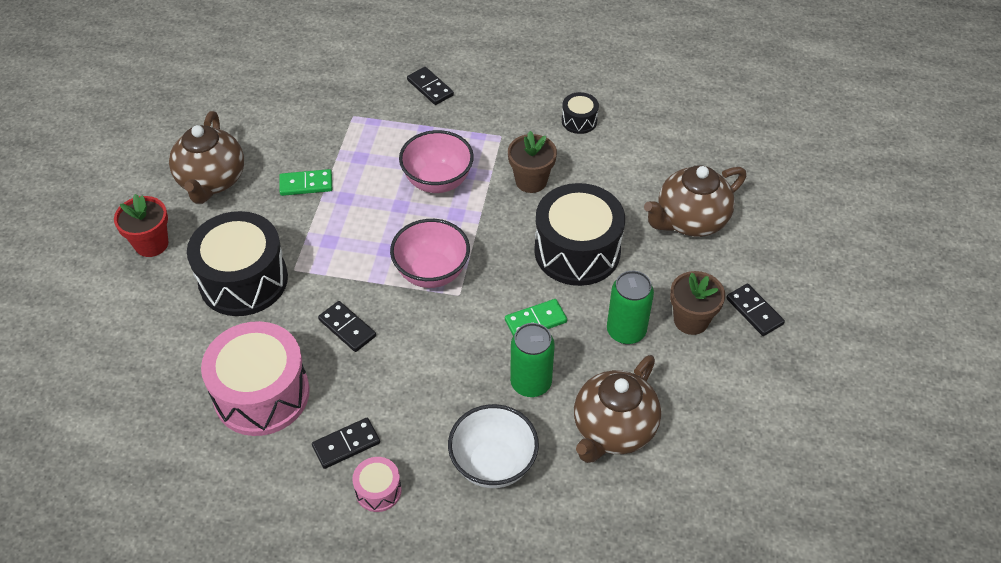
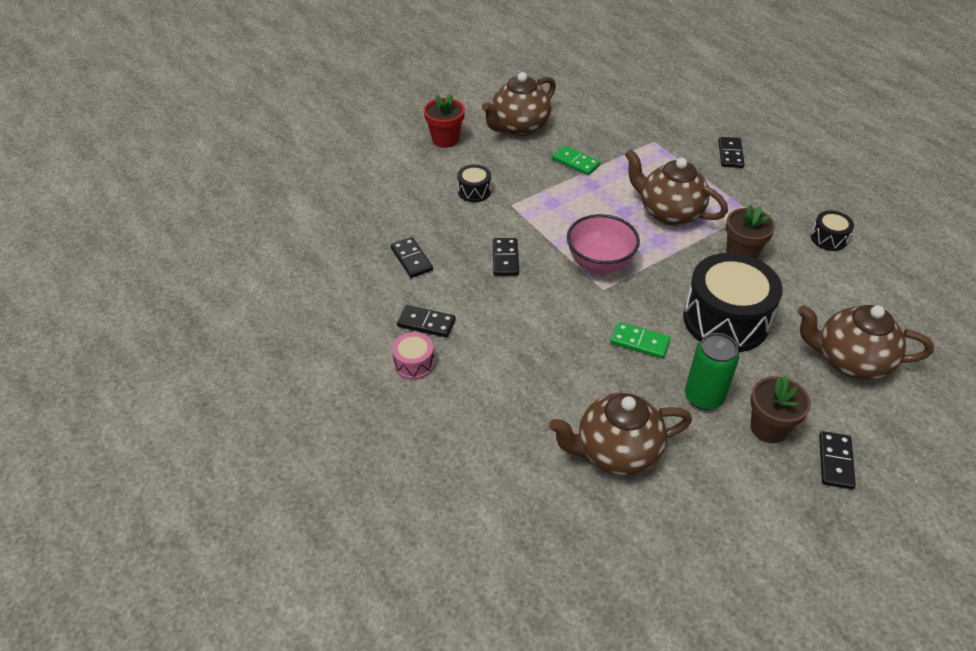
camera: 45 degrees right, 5 degrees down
black drum [187,211,288,316] -> black drum [457,164,491,202], size x0.46
pink drum [201,321,310,436] -> black domino [391,237,433,278]
pink bowl [399,130,474,193] -> brown teapot [625,149,728,226]
white bowl [448,404,539,488] -> none
green can [510,323,555,397] -> none

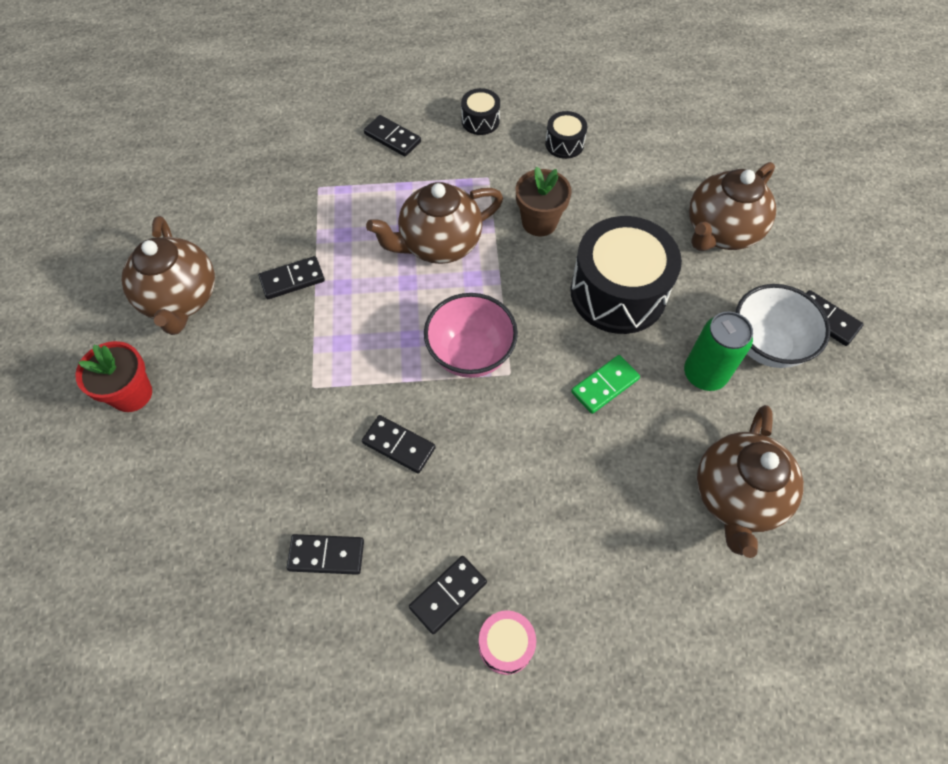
camera: 60 degrees left, 15 degrees up
black drum [457,164,491,202] -> black drum moved to [461,88,500,135]
green domino [552,145,600,175] -> black domino [259,256,325,299]
brown flower pot [751,376,811,443] -> white bowl [736,284,831,368]

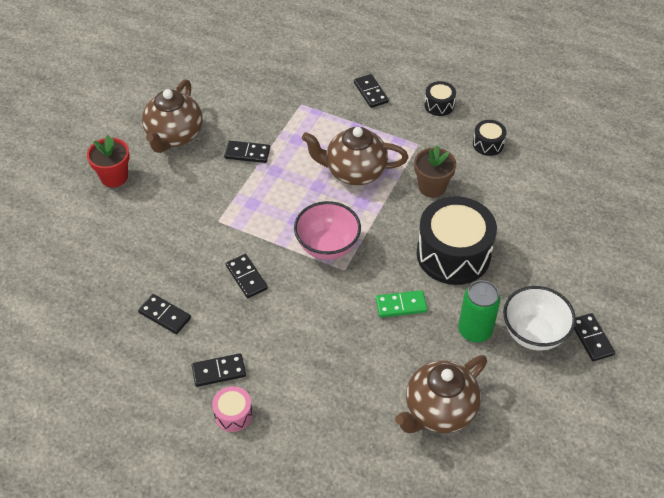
camera: 30 degrees right, 10 degrees down
brown teapot [689,162,776,251] -> none

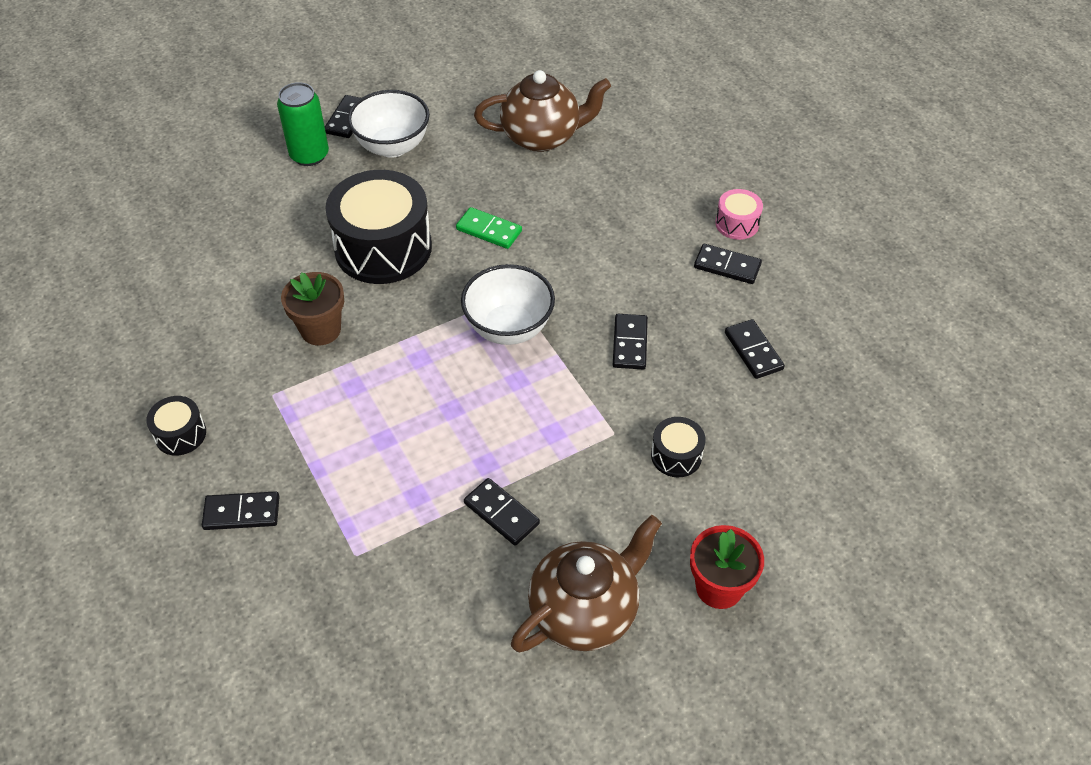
camera: 145 degrees left, 0 degrees up
pink bowl [294,201,361,260] -> white bowl [461,264,555,345]
brown teapot [302,127,408,185] -> none
black domino [354,74,389,108] -> black domino turned 75 degrees clockwise [202,491,280,530]
green can [458,280,501,342] -> green can moved to [277,82,329,166]
black drum [473,120,506,156] -> black drum moved to [651,417,706,477]

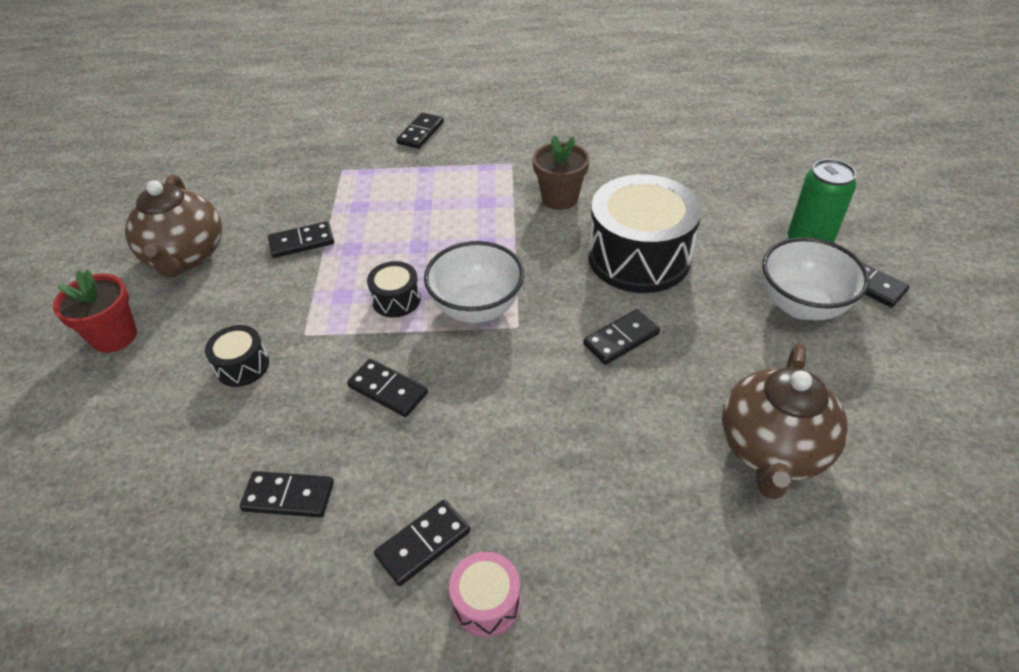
camera: 120 degrees right, 5 degrees down
black drum [146,396,206,456] -> black drum moved to [367,261,421,318]
green domino [456,207,522,249] -> black domino [583,309,660,365]

